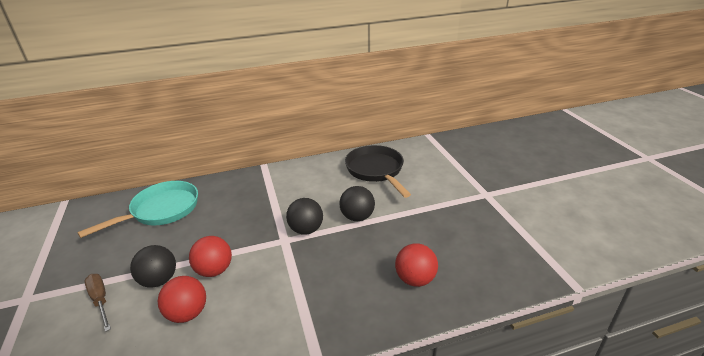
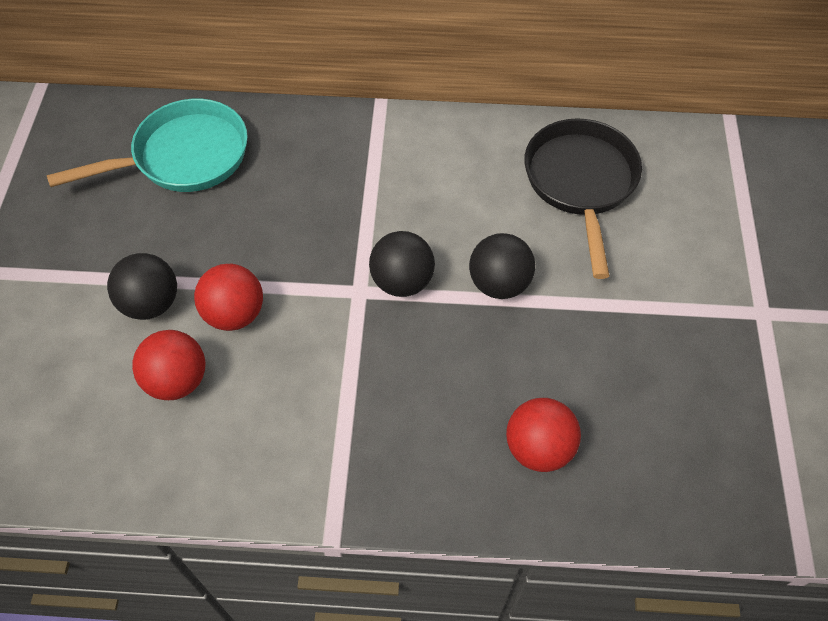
camera: 20 degrees right, 25 degrees up
brown screwdriver [84,274,111,332] -> none

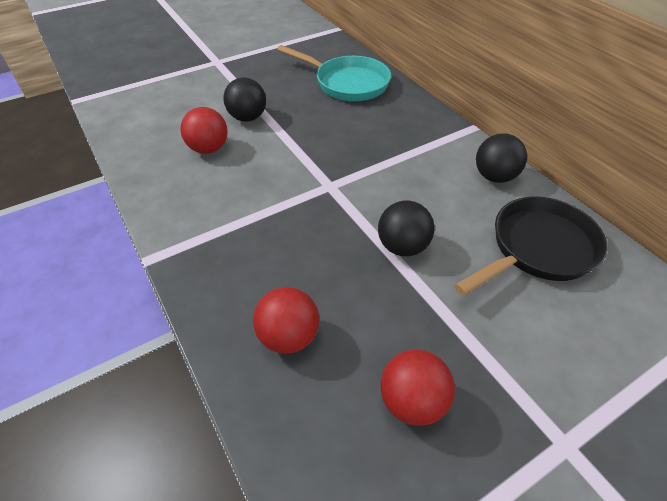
camera: 55 degrees right, 10 degrees down
red ball [194,264,263,331] -> red ball moved to [381,350,455,426]
black ball [369,231,435,297] -> black ball moved to [476,133,527,183]

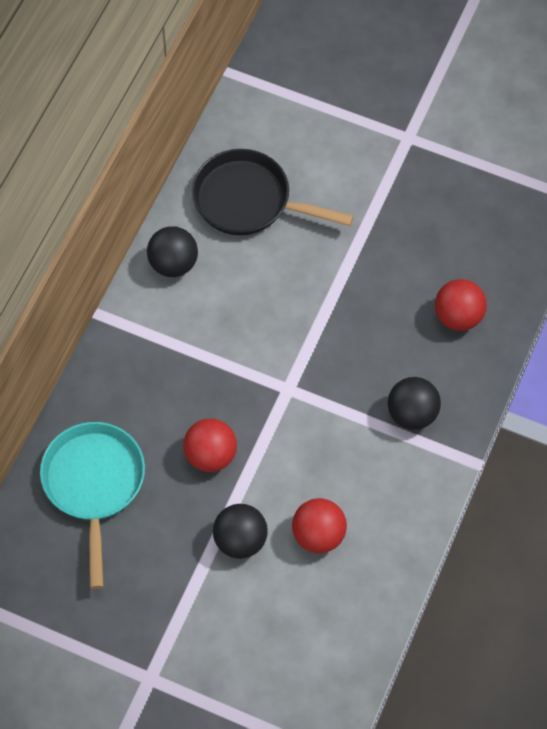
camera: 125 degrees left, 15 degrees up
black ball [378,200,434,256] -> black ball moved to [388,377,441,430]
red ball [381,350,455,426] -> red ball moved to [183,419,237,472]

